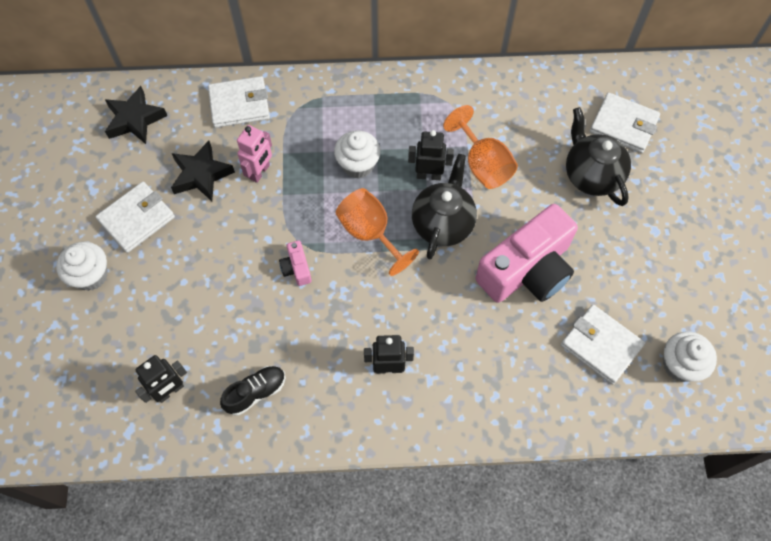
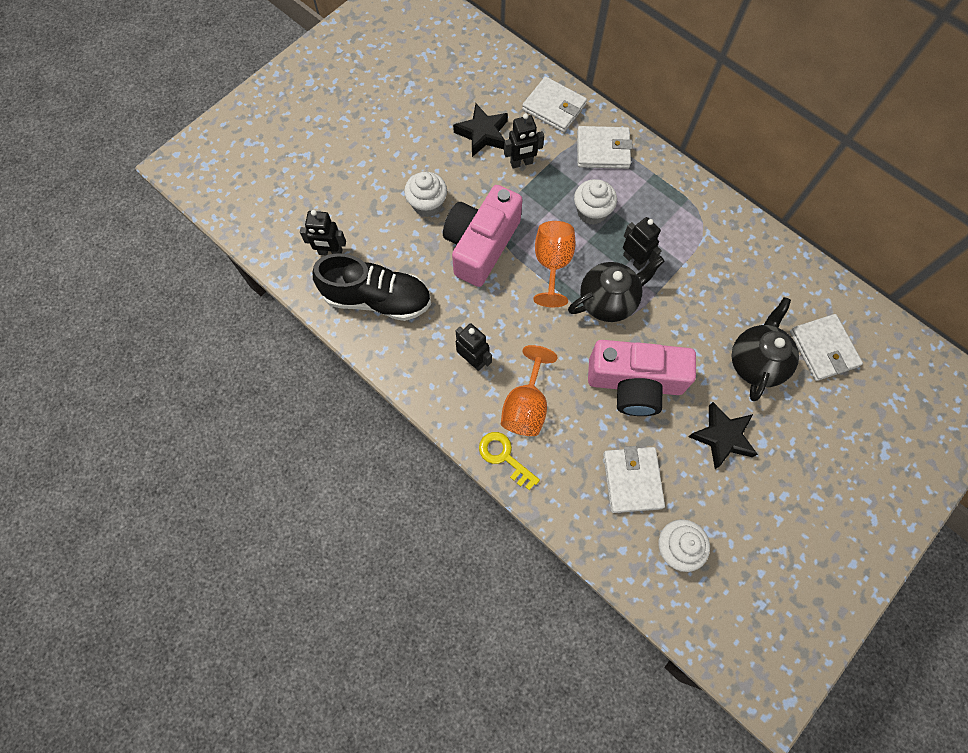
camera: 45 degrees right, 5 degrees up
white cupcake [56,242,108,291] -> white cupcake moved to [404,172,447,217]
white wallet [95,182,175,253] -> white wallet moved to [577,126,633,169]
black star [105,86,167,144] -> black star moved to [688,402,758,469]
black shoe [220,366,285,416] -> black shoe [313,253,431,321], size x1.90
pink robot [237,125,272,183] -> black robot [504,113,544,168]
pink camera [279,241,312,286] -> pink camera [443,185,523,287], size x2.47
orange goblet [443,105,518,189] -> orange goblet moved to [501,345,558,436]
none -> yellow key [479,432,540,490]

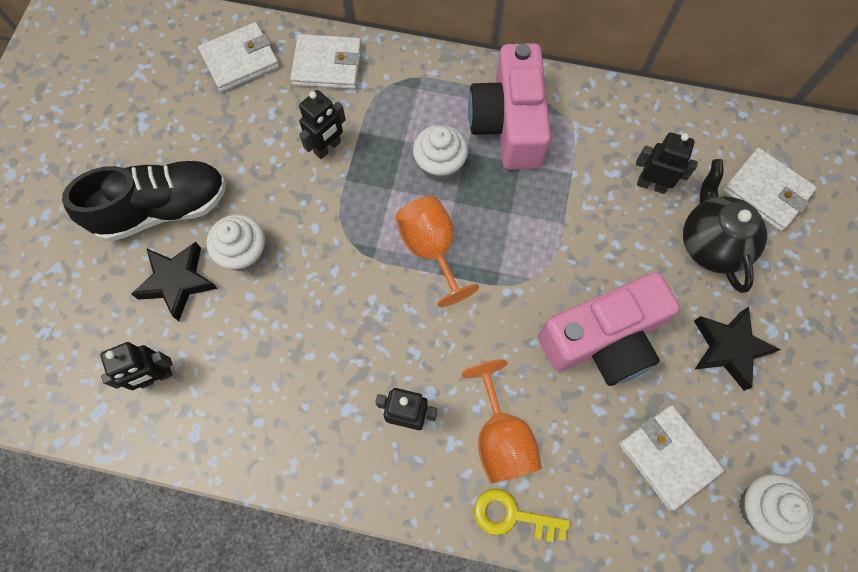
camera: 30 degrees left, 0 degrees up
black shoe [313,253,431,321] -> black shoe moved to [62,160,226,242]
pink camera [443,185,523,287] -> pink camera moved to [468,43,551,170]
black star [453,103,508,157] -> black star moved to [131,242,218,321]
black teapot [568,256,664,322] -> none
white wallet [577,126,633,169] -> white wallet moved to [198,22,279,92]
black robot [623,217,662,270] -> black robot moved to [636,132,698,194]

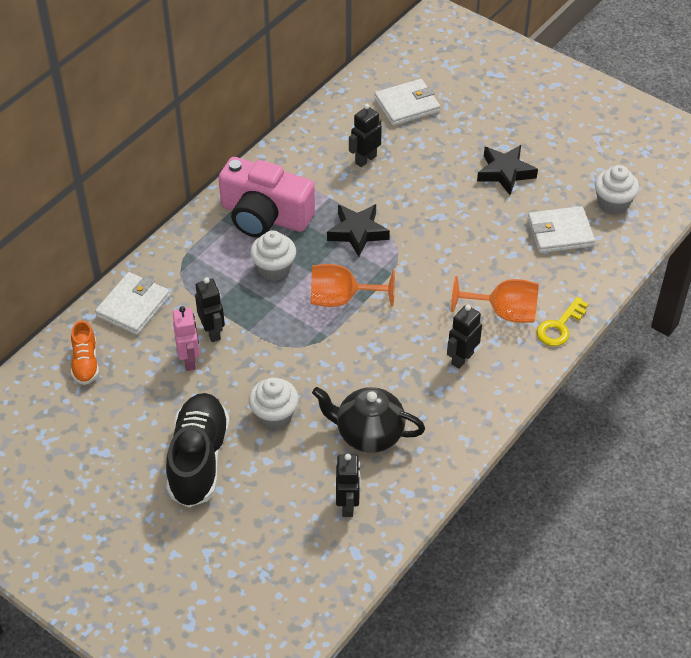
camera: 65 degrees left, 20 degrees down
black star [131,242,218,321] -> black star moved to [327,204,390,257]
white wallet [198,22,279,92] -> orange shoe [71,320,99,385]
pink camera [538,272,680,386] -> none
black teapot [683,159,767,293] -> black teapot moved to [312,387,425,453]
none -> pink robot [173,306,200,371]

